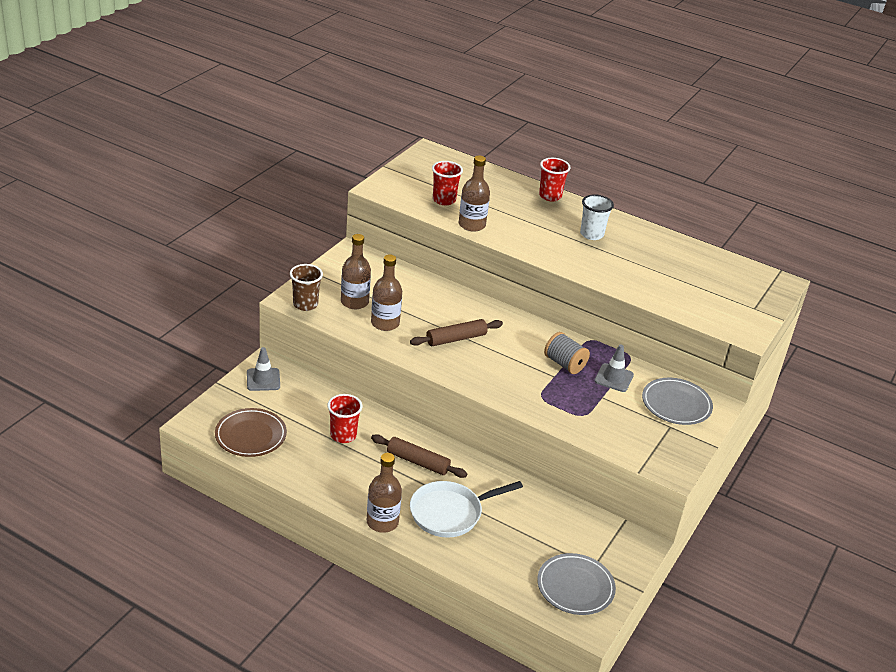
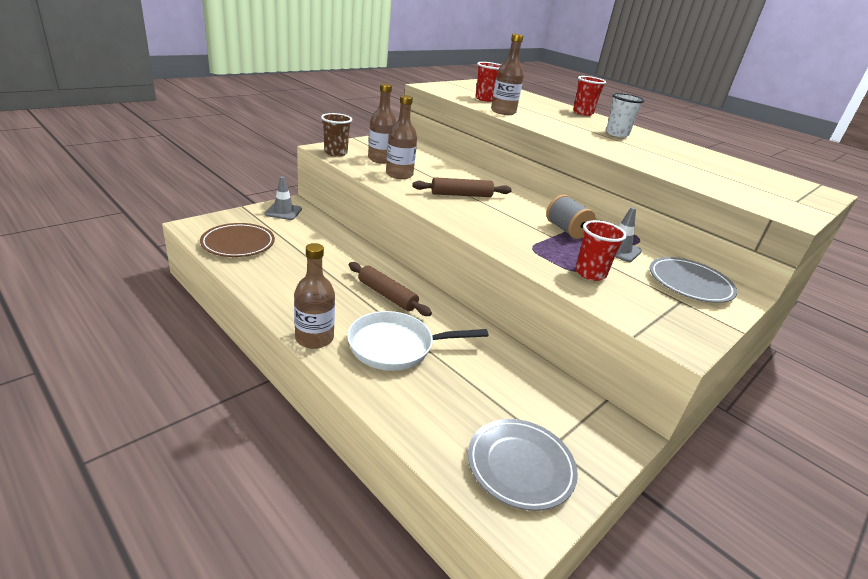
camera: 15 degrees right, 5 degrees down
red cup [327,394,362,443] -> red cup moved to [575,220,627,281]

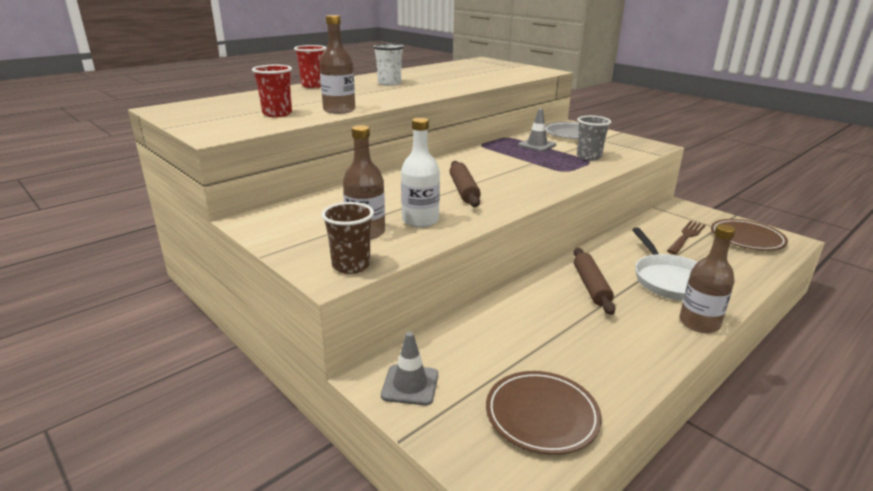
camera: 85 degrees left, 5 degrees down
brown rolling pin [349,262,432,316] -> brown rolling pin turned 45 degrees counterclockwise [573,248,615,315]
brown bottle [386,95,417,179] -> white bottle [401,118,440,228]
grey plate [468,419,578,511] -> brown plate [711,219,788,251]
grey spool [546,195,596,239] -> none
red cup [575,220,627,281] -> grey cup [577,116,611,161]
none -> brown fork [667,221,706,254]

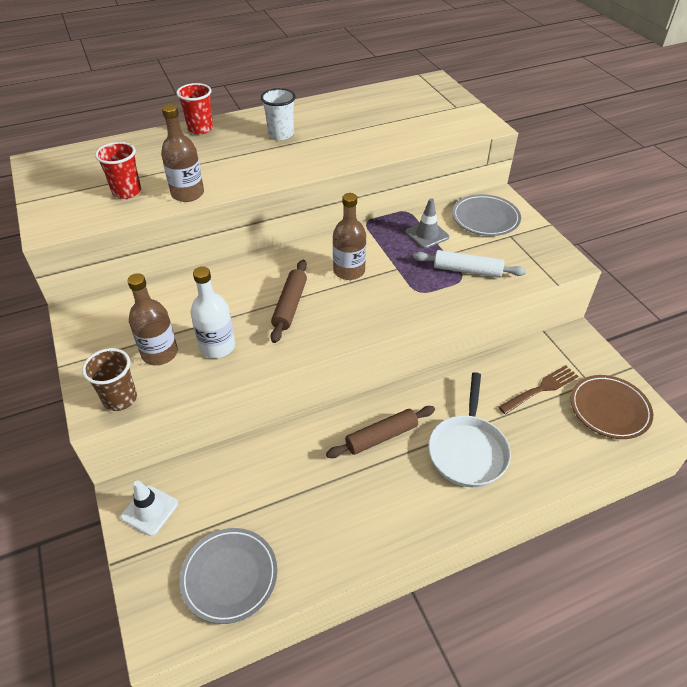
camera: 20 degrees right, 20 degrees up
grey traffic cone [381,332,438,406] -> white traffic cone [120,480,178,536]
brown plate [486,371,602,455] -> grey plate [179,528,277,624]
brown rolling pin [573,248,615,315] -> brown rolling pin turned 45 degrees clockwise [326,406,435,458]
grey cup [577,116,611,161] -> white rolling pin [413,250,526,278]
brown bottle [679,224,735,333] -> brown bottle moved to [333,193,366,280]

